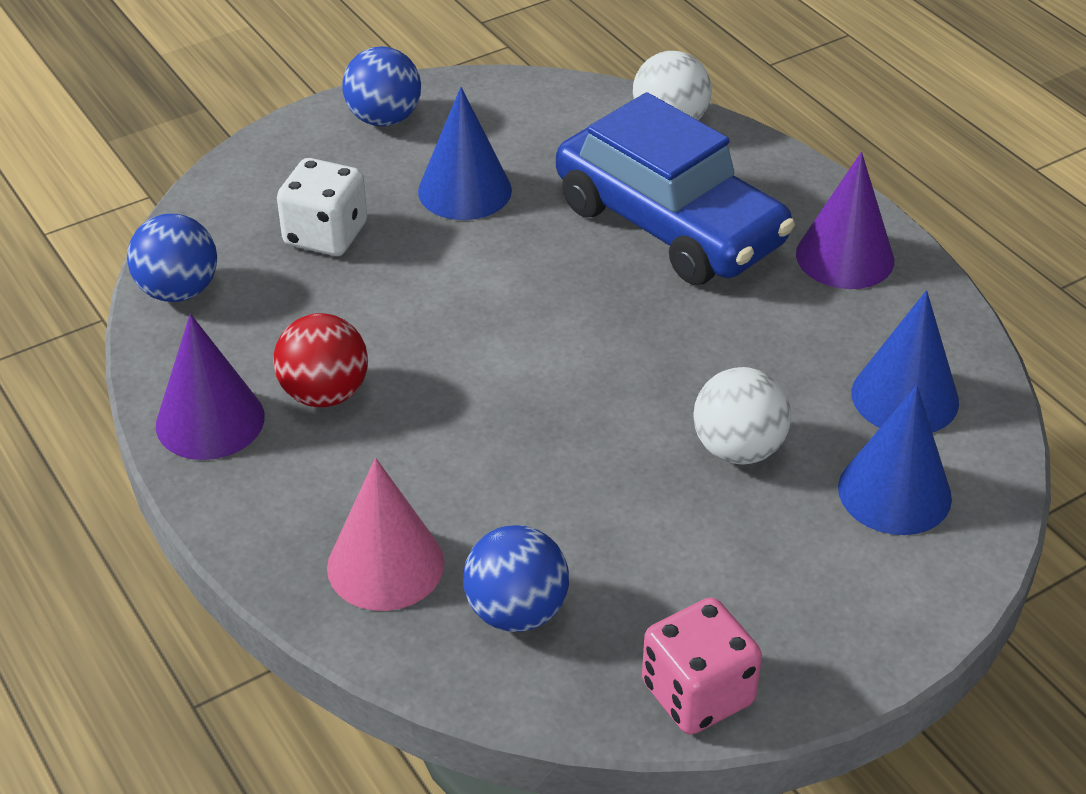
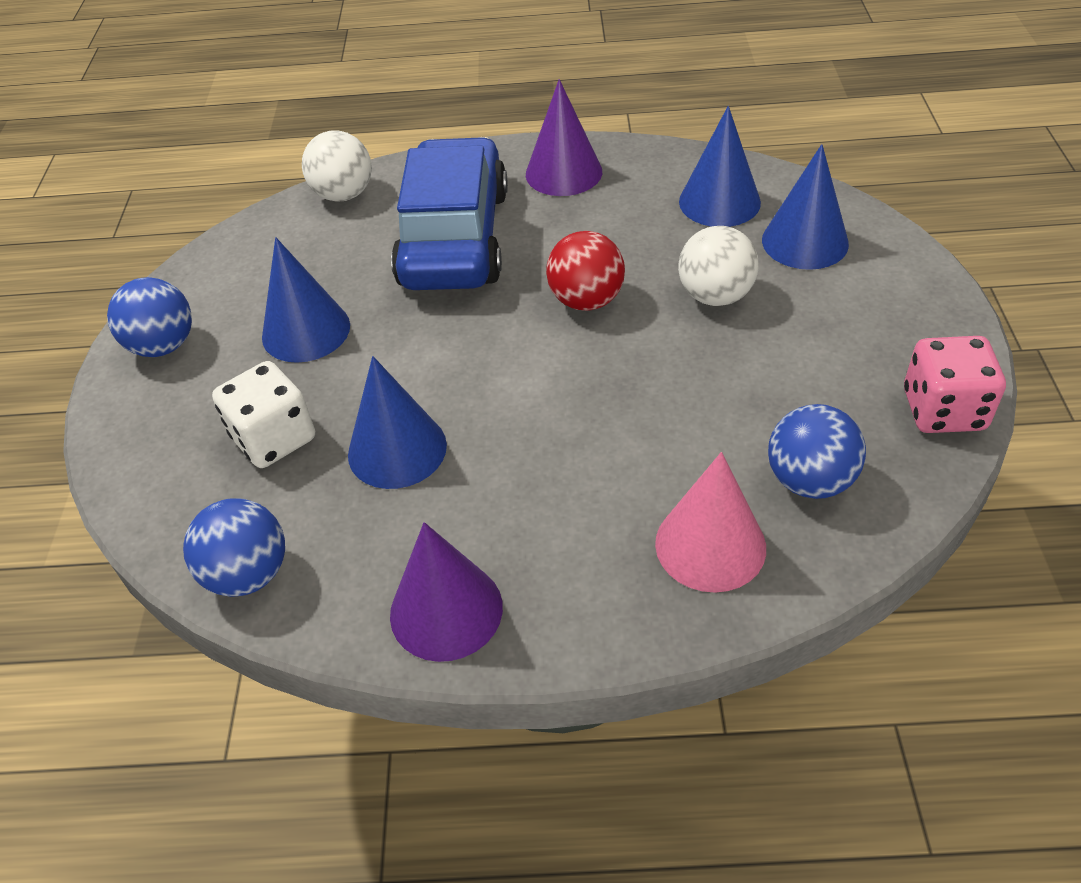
camera: 55 degrees left, 5 degrees up
red ball [273,313,368,407] -> red ball moved to [546,231,625,311]
blue car [556,92,795,285] -> blue car turned 75 degrees counterclockwise [391,137,508,290]
none -> blue cone [348,356,447,489]

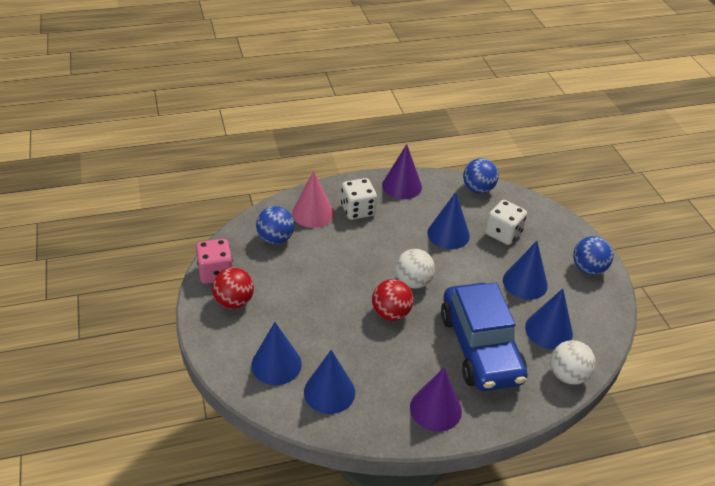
camera: 160 degrees right, 5 degrees down
white ball [678,226,759,306] -> white ball moved to [395,249,435,289]
none -> red ball [212,267,254,309]
none -> white dice [341,178,377,220]
none -> blue cone [525,288,573,349]

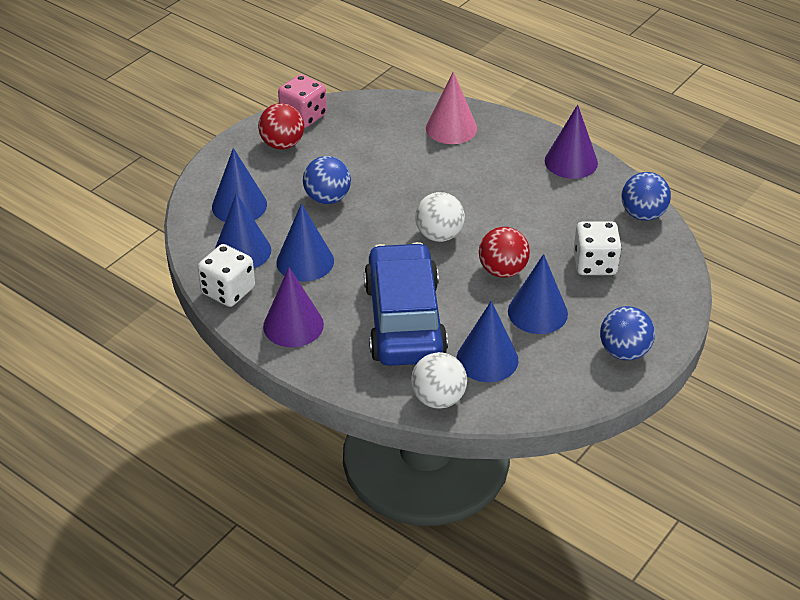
camera: 55 degrees right, 0 degrees up
blue ball [256,206,294,244] -> blue ball moved to [303,156,351,204]
white dice [341,178,377,220] -> white dice moved to [197,244,255,307]
red ball [372,279,413,321] -> red ball moved to [479,227,530,278]
blue cone [427,192,470,249] -> blue cone moved to [276,203,334,281]
blue car [441,282,528,391] -> blue car turned 135 degrees clockwise [364,242,448,366]

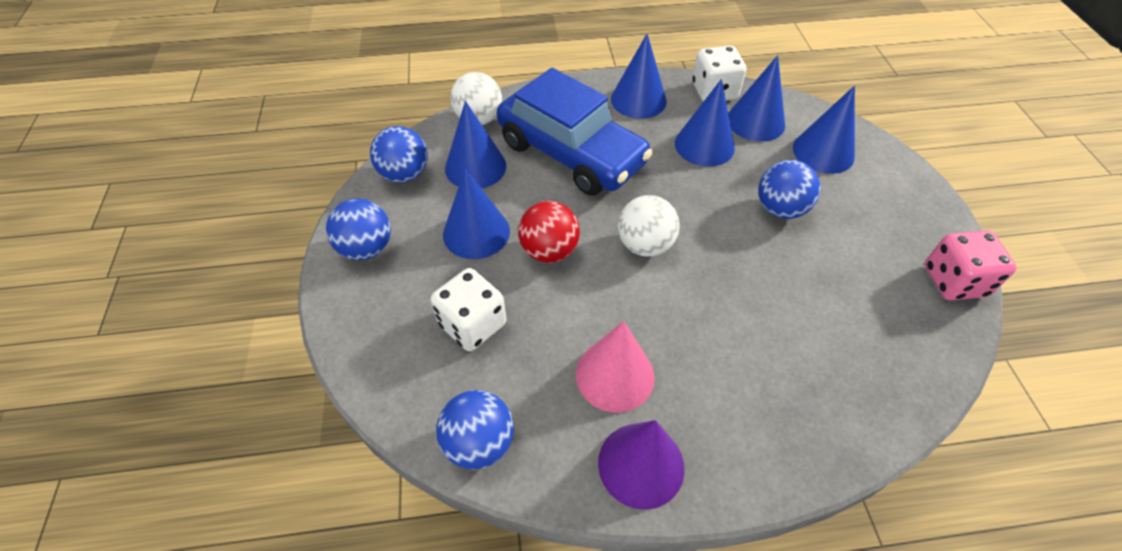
camera: 135 degrees right, 10 degrees up
red ball [258,103,304,149] -> none
purple cone [263,267,324,347] -> blue cone [611,33,667,119]
pink cone [426,71,477,144] -> pink cone moved to [576,321,655,413]
none -> blue ball [370,126,428,183]

